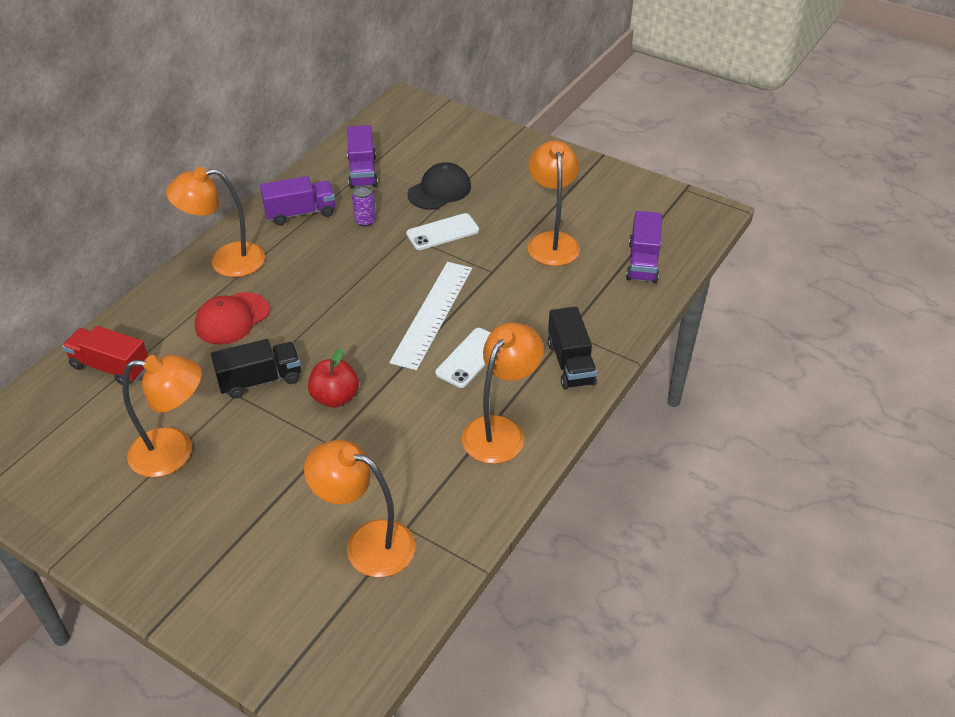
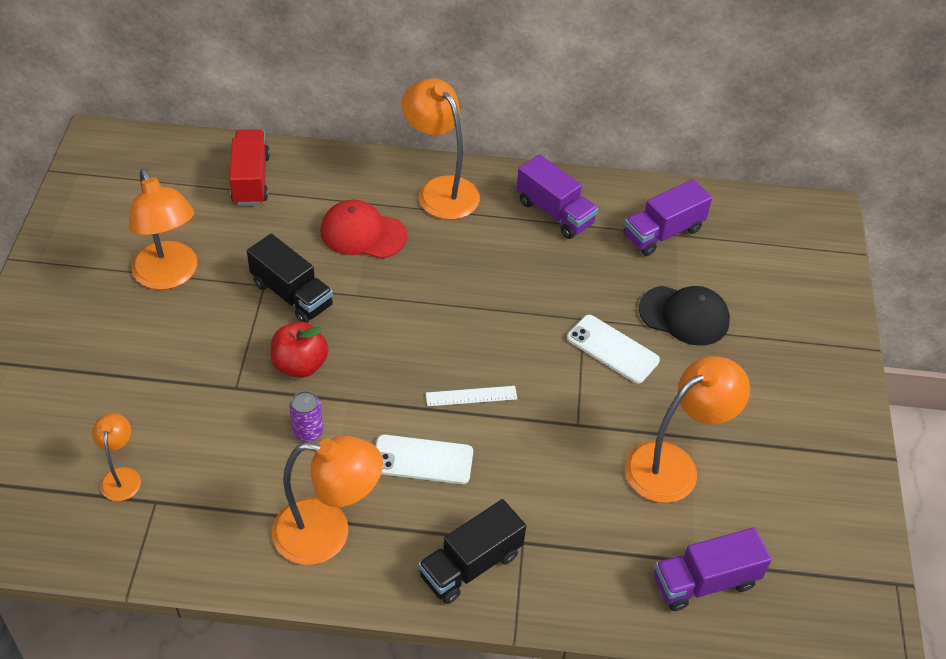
camera: 60 degrees right, 5 degrees up
orange lamp [304,440,415,577] -> orange lamp [92,413,141,501], size x0.53
purple can [352,186,376,227] -> purple can moved to [290,391,323,442]
white ruler [389,262,472,370] -> white ruler [426,386,517,406], size x0.47

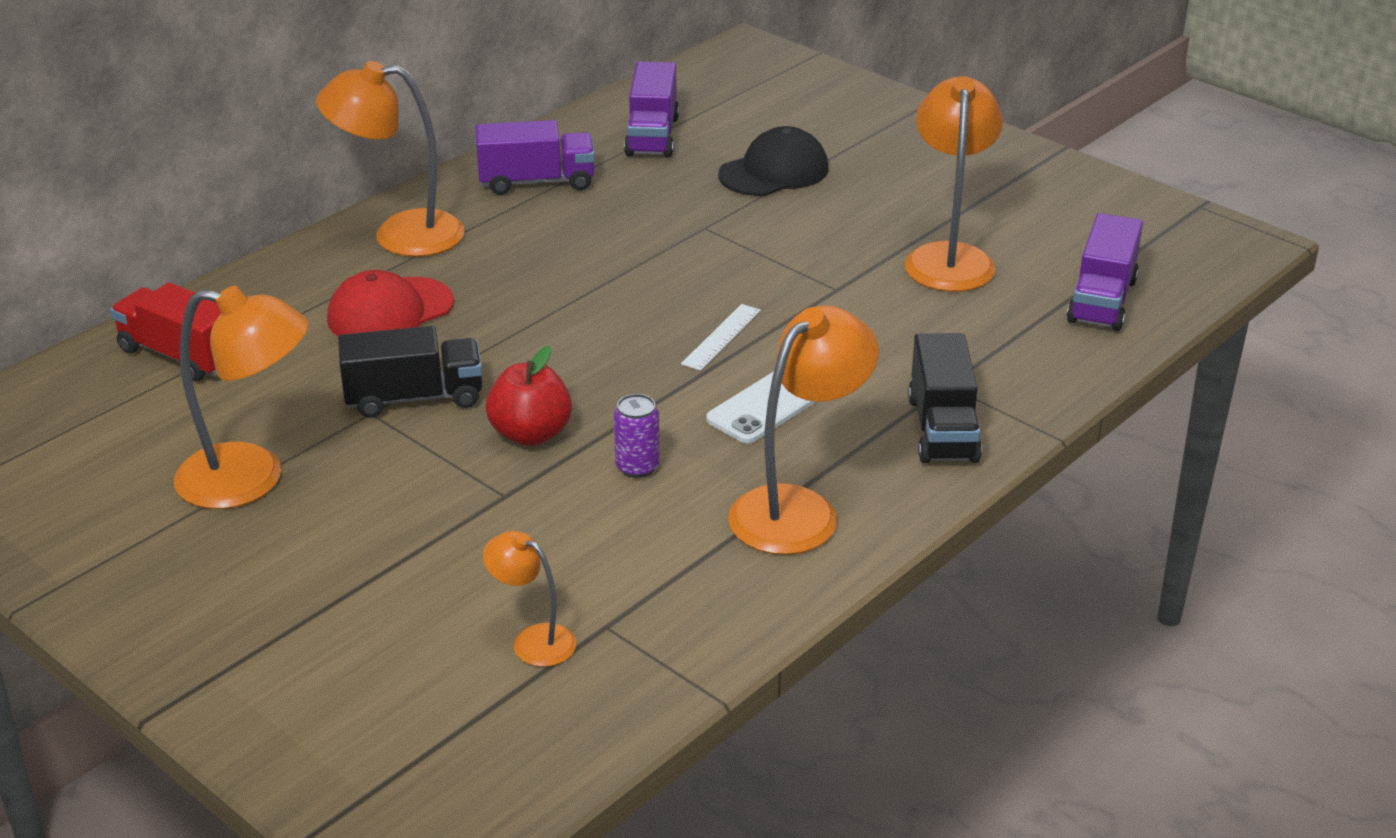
camera: 50 degrees left, 15 degrees down
white phone [567,315,660,384] -> none

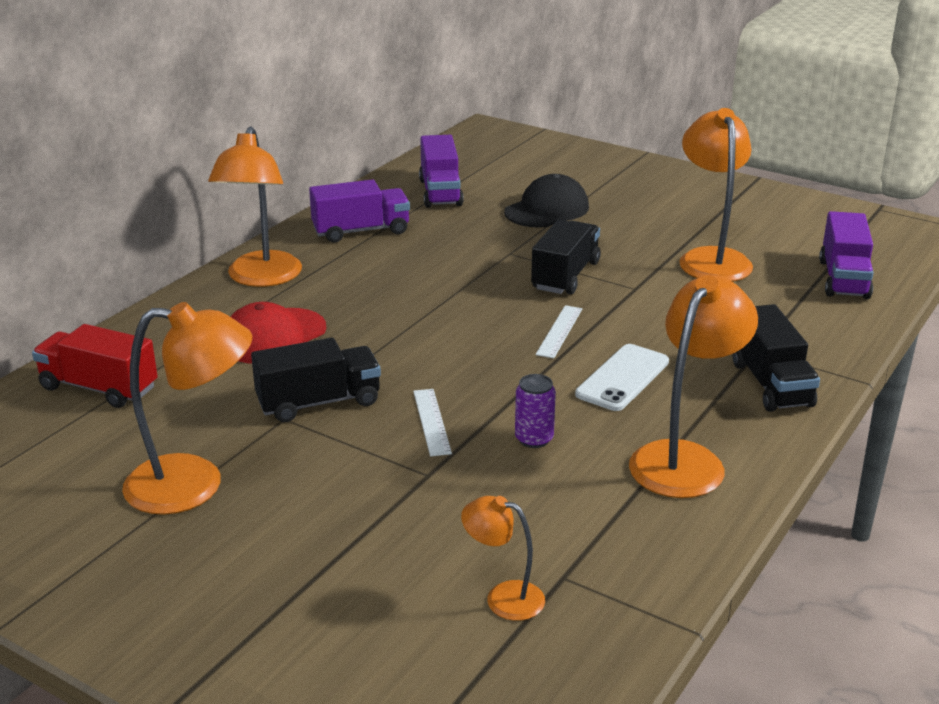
camera: 10 degrees left, 5 degrees down
orange lamp [316,61,465,257] -> orange lamp turned 75 degrees counterclockwise [208,126,302,287]
red apple [486,346,572,446] -> white ruler [413,389,452,457]
none -> black truck [531,220,601,295]

